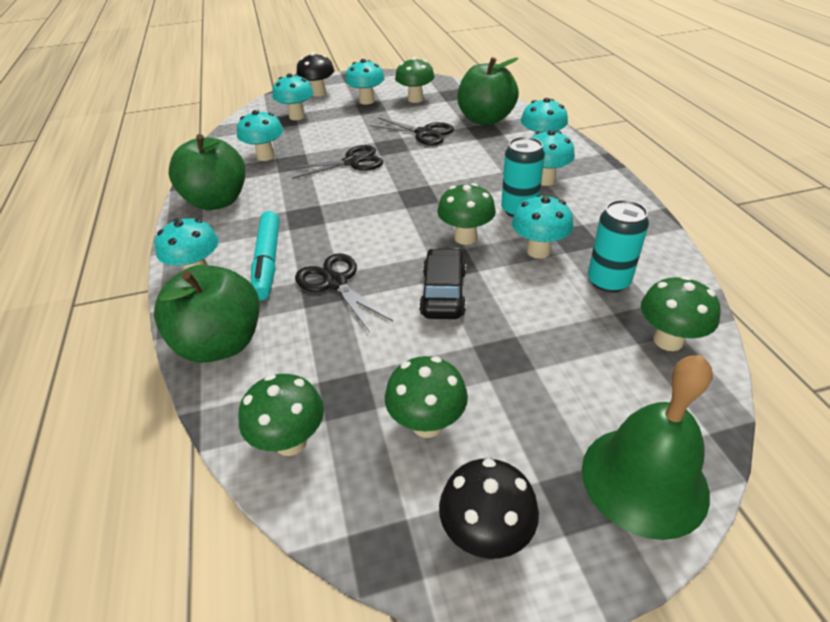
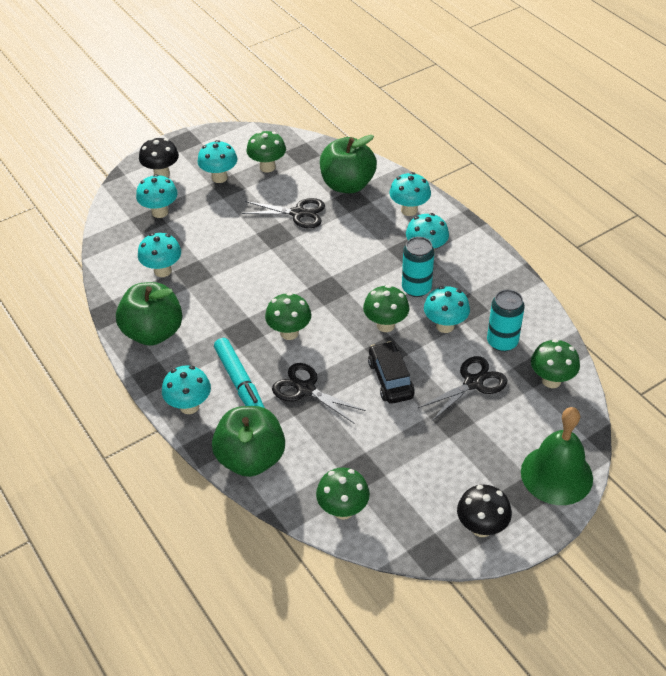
camera: 20 degrees left, 5 degrees up
black scissors [288,145,384,179] -> black scissors moved to [418,356,508,421]
green mushroom [385,356,468,438] -> green mushroom moved to [265,293,311,340]

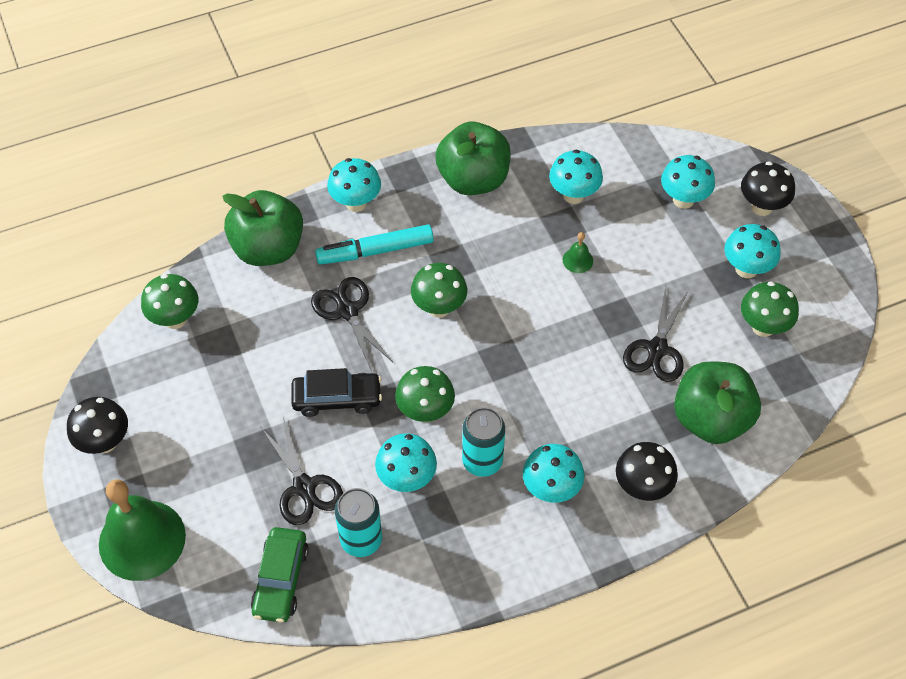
camera: 100 degrees right, 10 degrees up
black scissors [272,363,366,424] -> black scissors turned 75 degrees counterclockwise [311,277,394,371]
turquoise mushroom [390,172,431,216] -> black mushroom [616,442,678,501]
green mushroom [531,339,580,388] -> green car [251,527,309,623]
none -> green bell [563,232,593,273]

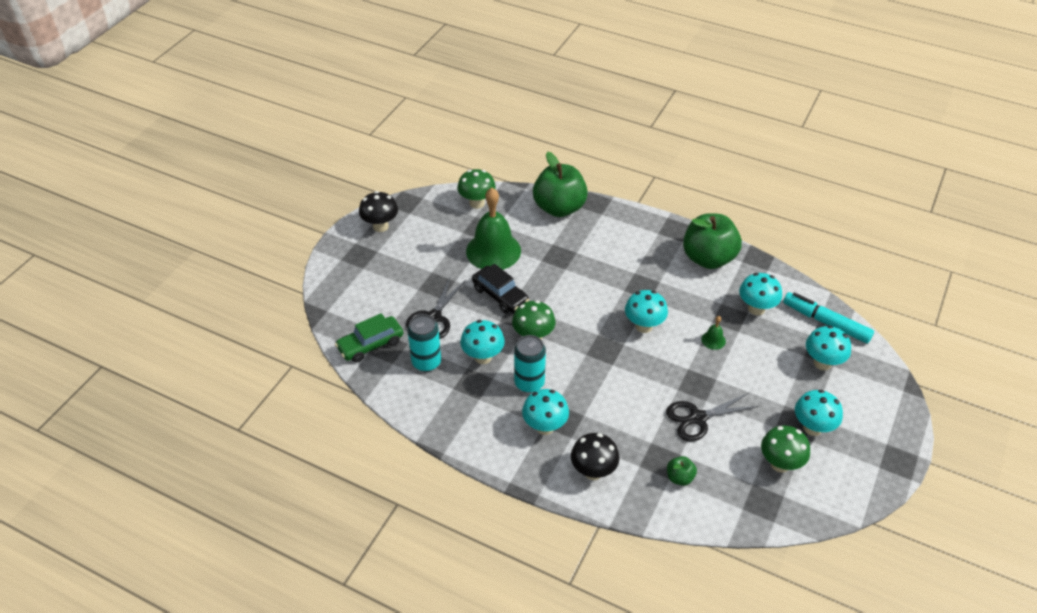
camera: 50 degrees right, 10 degrees down
green bell [99,479,186,581] -> green bell moved to [466,188,521,270]
black scissors [311,277,394,371] -> none
turquoise marker [315,224,434,265] -> turquoise marker moved to [783,292,874,344]
turquoise mushroom [327,158,381,212] -> turquoise mushroom moved to [625,290,668,333]
green mushroom [411,263,467,318] -> none
green apple [674,361,761,444] -> green apple [667,456,697,486], size x0.43
black mushroom [741,161,795,216] -> none

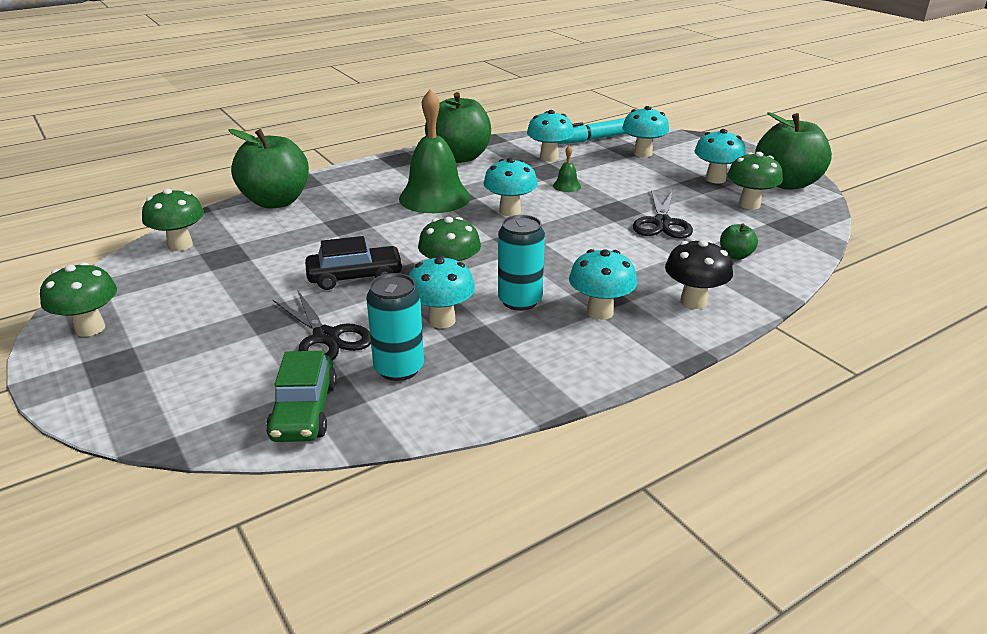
camera: 60 degrees left, 15 degrees down
black mushroom [359,191,398,232] -> green mushroom [40,262,117,337]
green bell [466,188,521,270] -> green bell moved to [399,90,470,213]
none -> green apple [755,112,832,190]

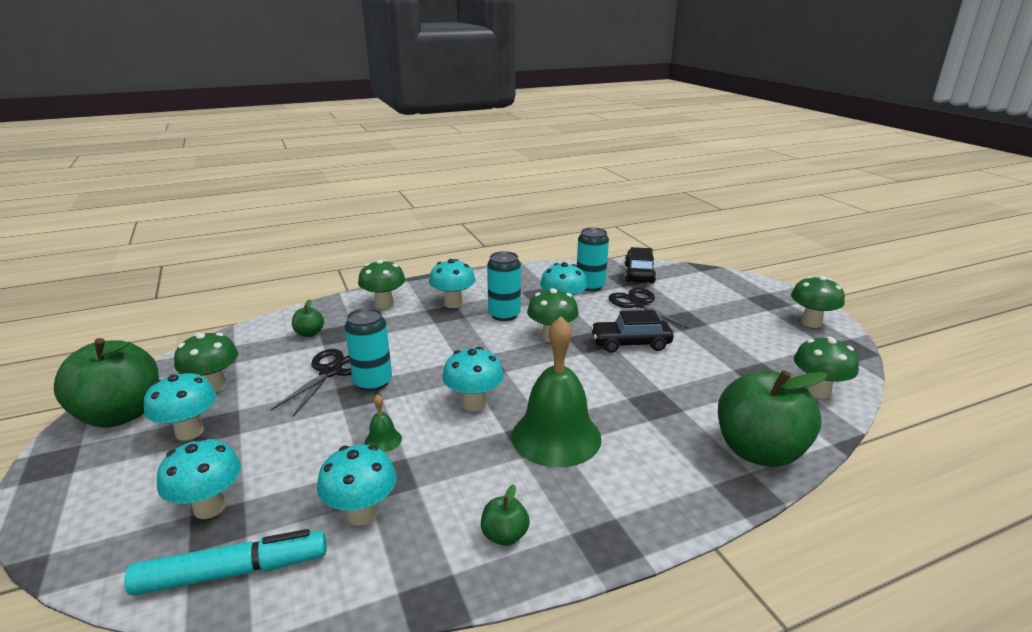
camera: 170 degrees left, 5 degrees down
green car [266,351,337,442] -> black car [625,247,656,284]
green apple [425,92,491,163] -> green apple [481,485,530,546], size x0.43
black mushroom [665,240,733,309] -> green mushroom [358,259,405,309]
none -> turquoise can [345,308,392,391]

